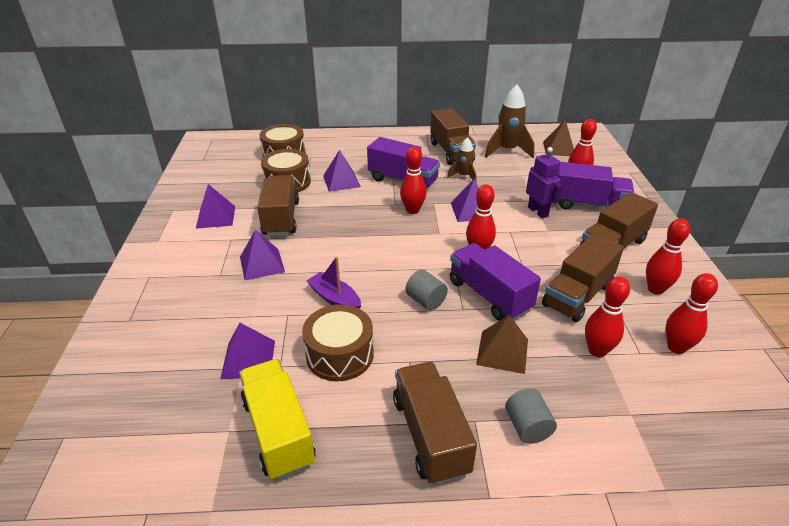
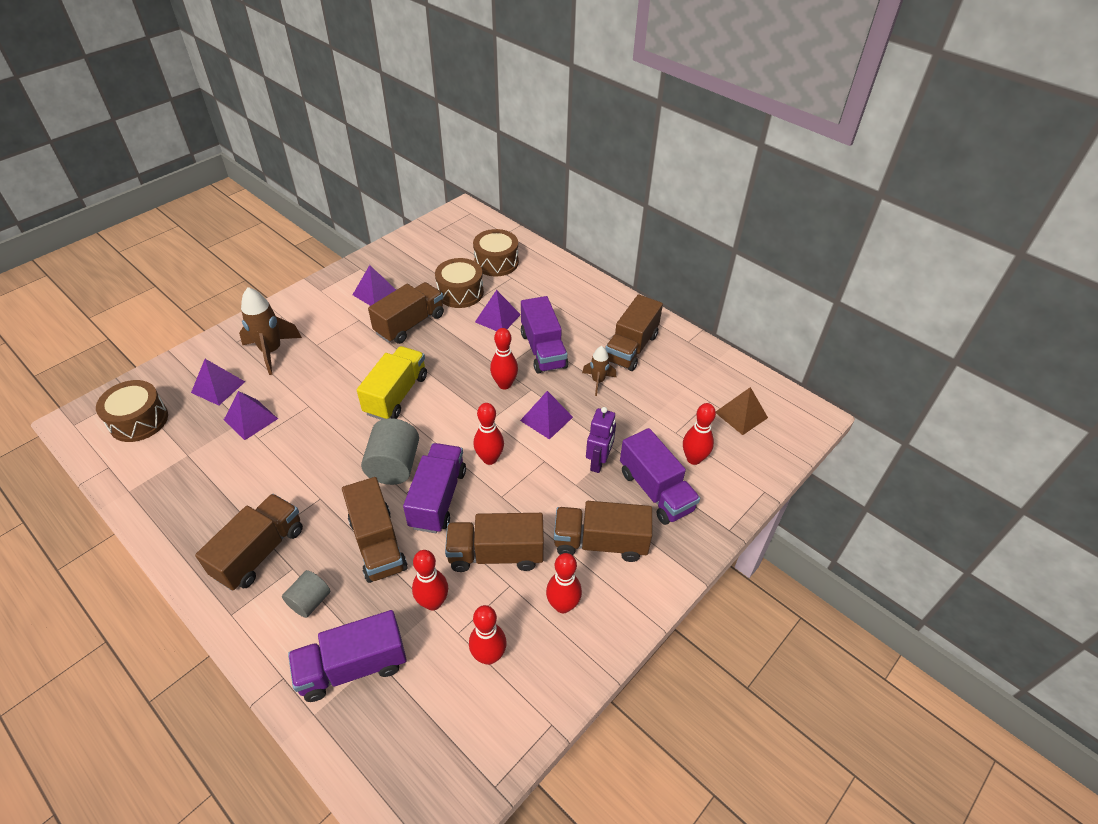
camera: 45 degrees right, 10 degrees up
yellow truck [239,359,315,480] -> yellow truck moved to [357,346,427,420]
purple pyramid [240,229,285,280] -> purple pyramid moved to [191,359,245,406]
brown drum [302,305,374,381] -> brown drum moved to [96,380,168,442]
purple boat [307,256,361,309] -> none
grey cylinder [405,270,448,310] -> grey cylinder [361,418,419,485], size x1.66
brown pyramid [476,315,528,374] -> brown truck [342,477,408,583]
brown rocket [485,85,535,158] -> brown rocket moved to [239,287,302,375]
none -> purple truck [288,610,407,702]

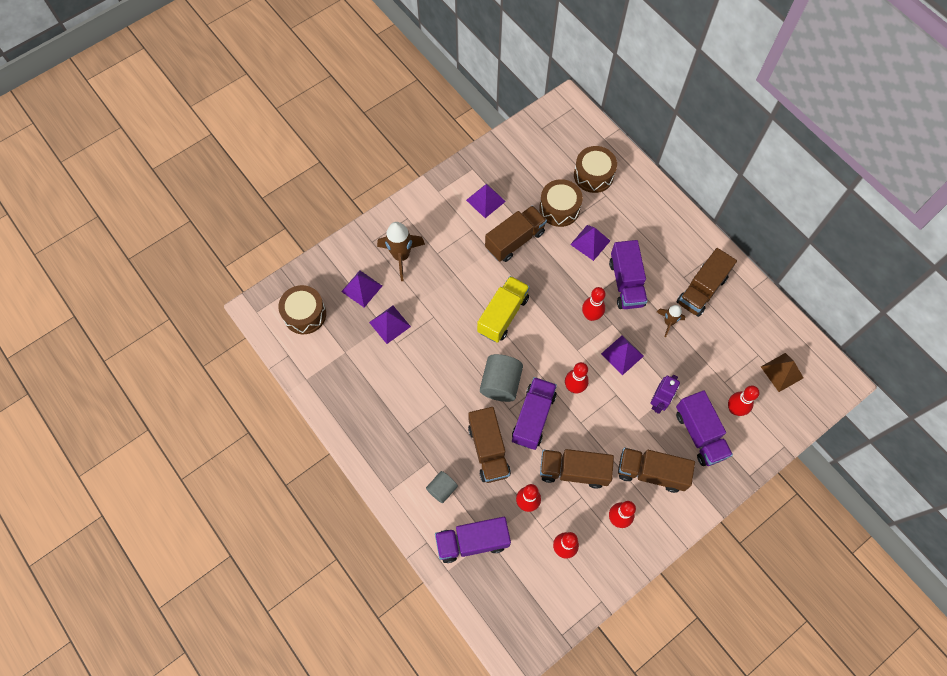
camera: 10 degrees right, 20 degrees up
brown truck [195,494,303,591] -> none

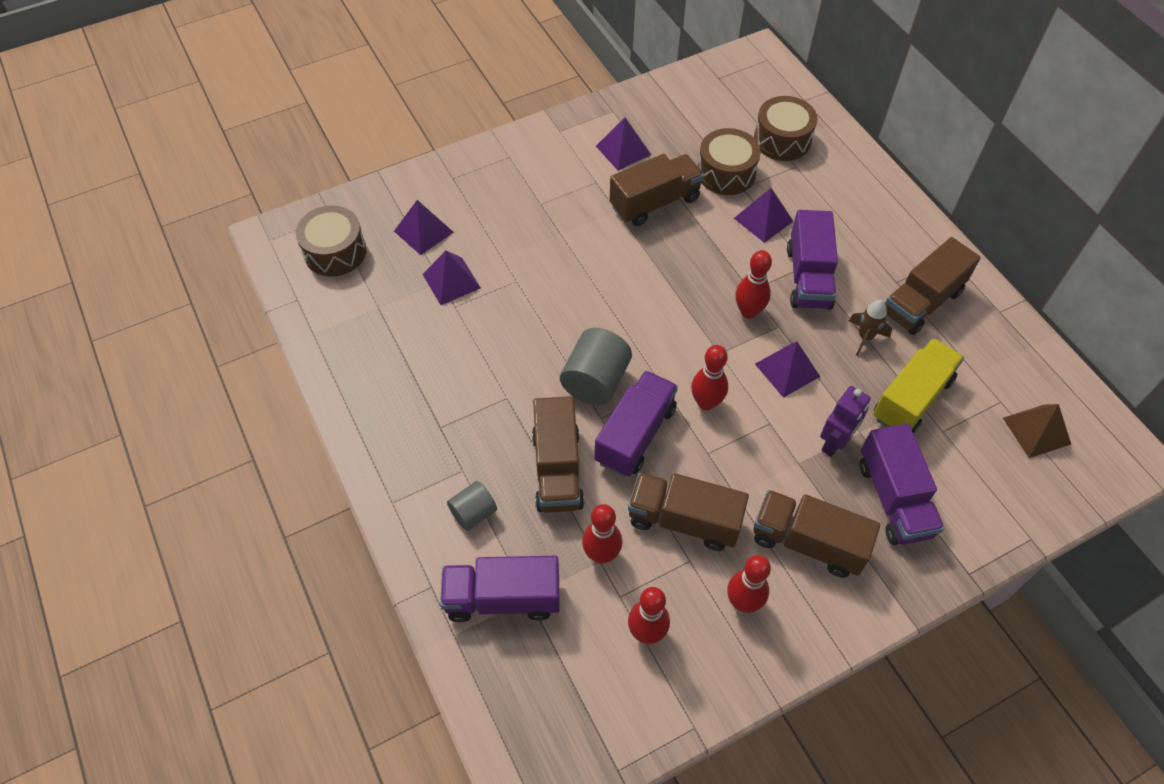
camera: 10 degrees right, 10 degrees down
brown rocket [377,222,425,281] -> none
yellow truck [477,276,530,343] -> yellow truck moved to [873,338,964,433]
red bowling pin [728,386,760,416] -> none

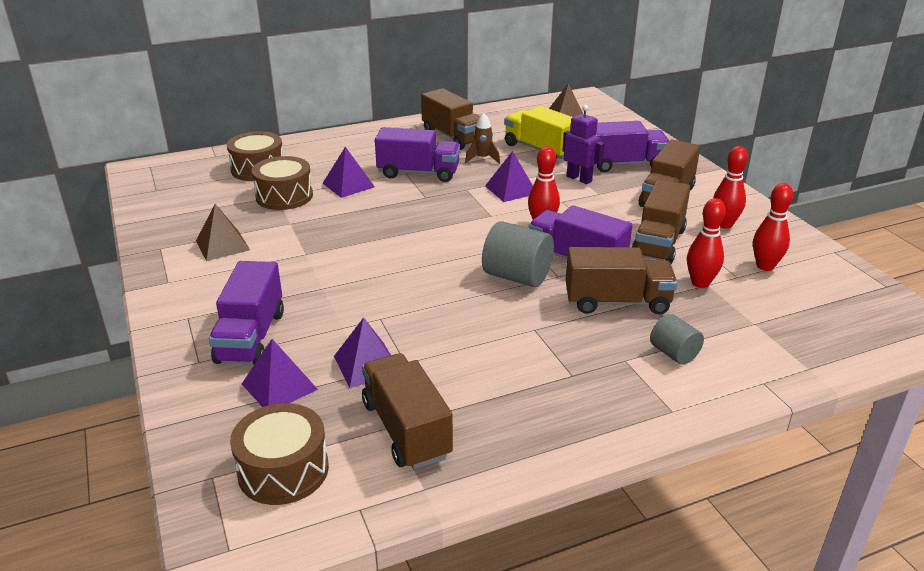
camera: 85 degrees left, 25 degrees down
purple truck [440,556,560,622] -> purple truck moved to [209,261,284,365]
purple pyramid [596,118,651,171] -> brown pyramid [196,204,250,261]
brown truck [610,154,704,226] -> brown truck moved to [362,353,453,470]
red bowling pin [736,250,772,319] -> none

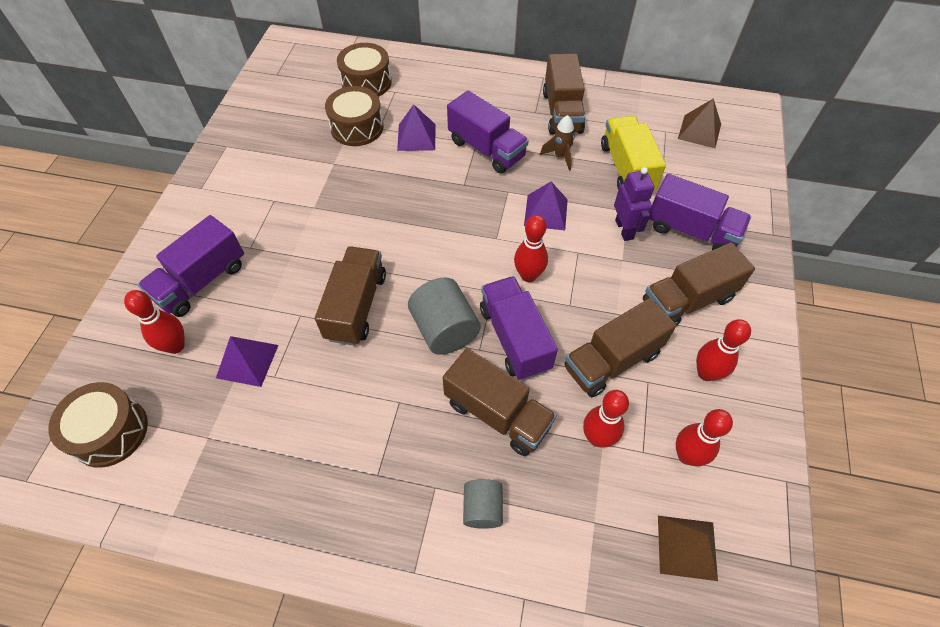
camera: 35 degrees right, 25 degrees up
brown pyramid [196,204,250,261] -> brown pyramid moved to [658,516,718,581]
purple pyramid [242,339,318,407] -> red bowling pin [124,290,185,354]
brown truck [362,353,453,470] -> brown truck moved to [315,246,386,346]

